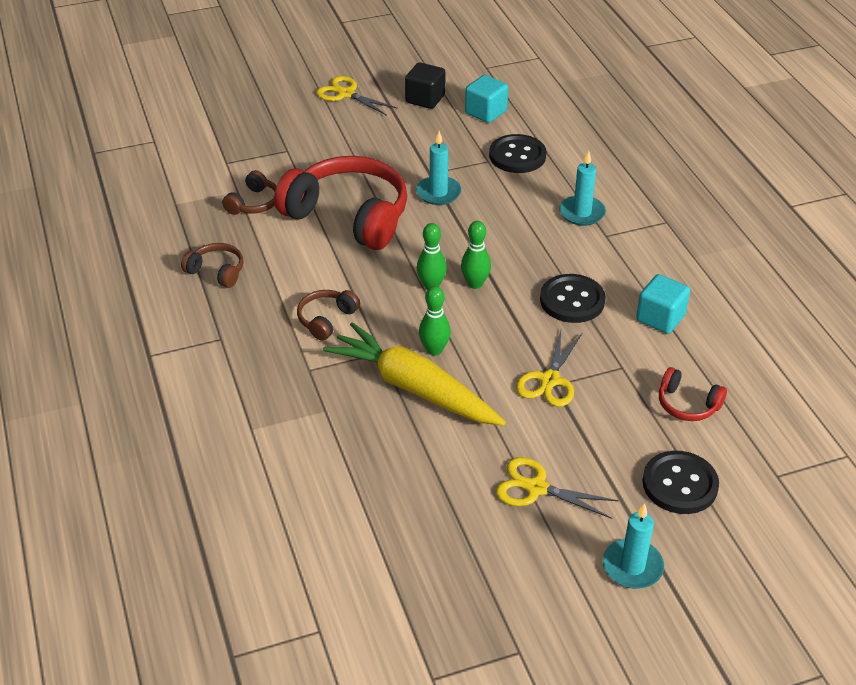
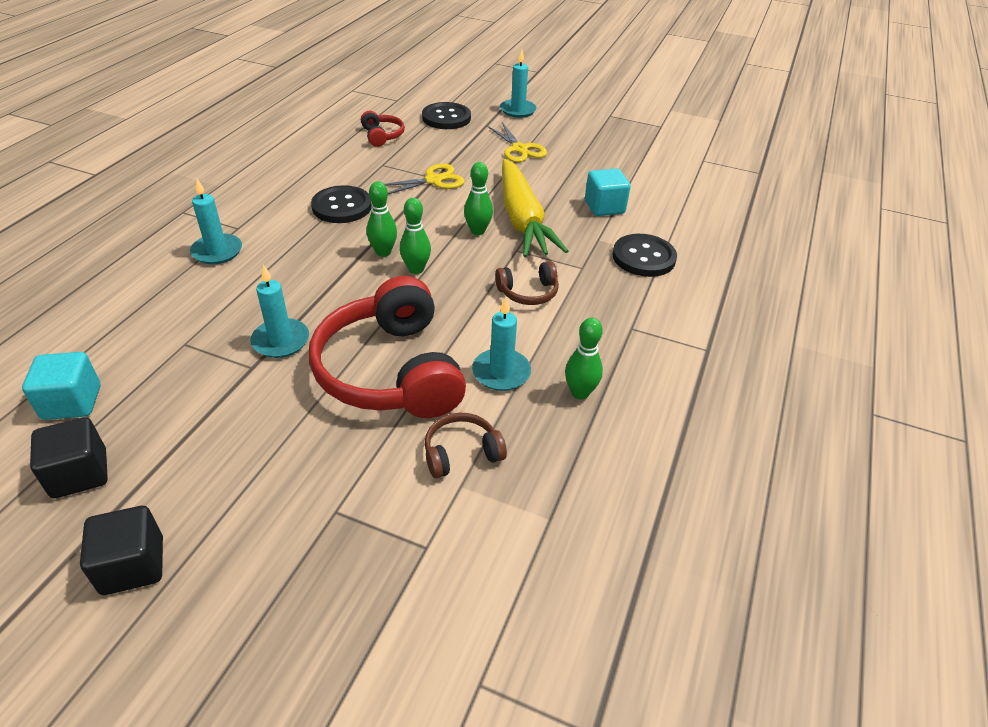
camera: 140 degrees left, 0 degrees up
brown headphones [181,243,243,288] -> green bowling pin [565,318,603,399]
yellow scissors [316,76,398,116] -> black cube [80,506,163,595]
black button [489,134,547,173] -> black button moved to [612,234,677,277]
turquoise cube [636,274,690,334] -> turquoise cube moved to [585,168,630,216]
none -> turquoise candle [472,297,531,391]

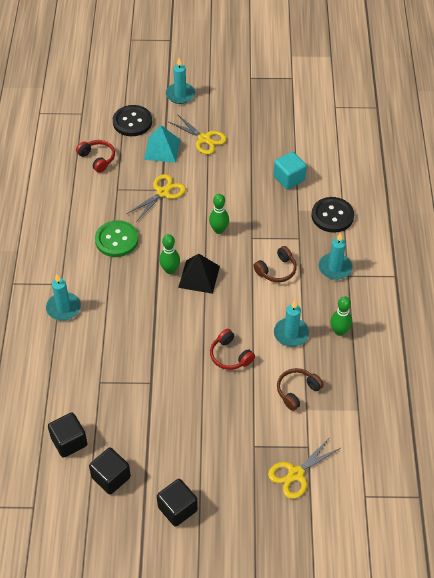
camera: 20 degrees left, 10 degrees up
turquoise cube [22,352,100,420] -> black cube [48,412,87,458]
turquoise candle [250,264,309,358] -> turquoise candle moved to [319,233,352,280]
red headphones [309,276,466,418] -> red headphones [210,329,255,370], size x0.45
black button [311,185,372,223] -> green button [95,220,138,257]
green bowling pin [400,198,431,274] -> black pyramid [178,254,220,294]
yellow carrot [502,159,568,257] -> none
none -> turquoise pyramid [144,125,180,163]
none -> yellow scissors [268,437,342,499]

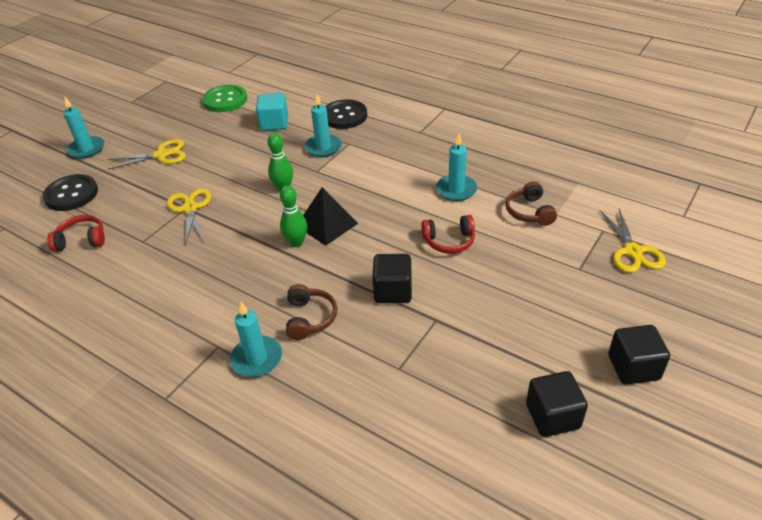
camera: 55 degrees left, 10 degrees down
black cube [48,412,87,458] -> black cube moved to [372,254,412,303]
green button [95,220,138,257] -> green button moved to [202,85,247,112]
turquoise pyramid [144,125,180,163] -> none
brown headphones [253,246,297,282] -> brown headphones moved to [286,284,337,340]
turquoise candle [319,233,352,280] -> turquoise candle moved to [305,94,342,157]
green bowling pin [330,296,352,336] -> none

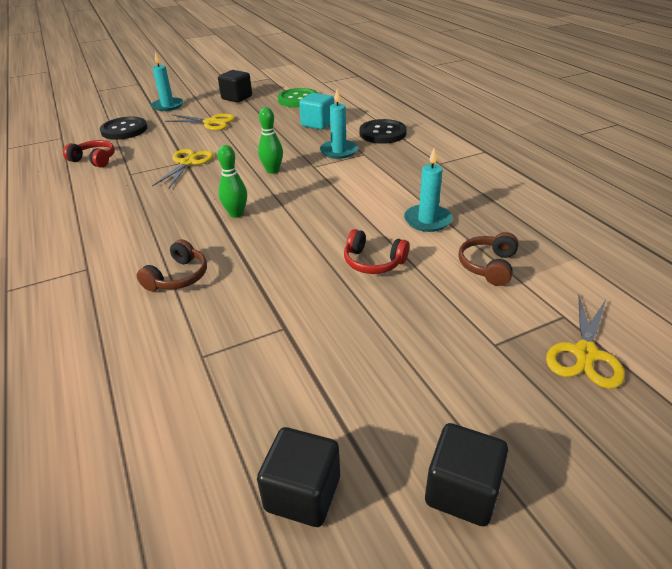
camera: 30 degrees right, 5 degrees down
turquoise candle [230,302,282,377] -> none
black pyramid [303,187,358,246] -> none
black cube [372,254,412,303] -> black cube moved to [218,70,252,103]

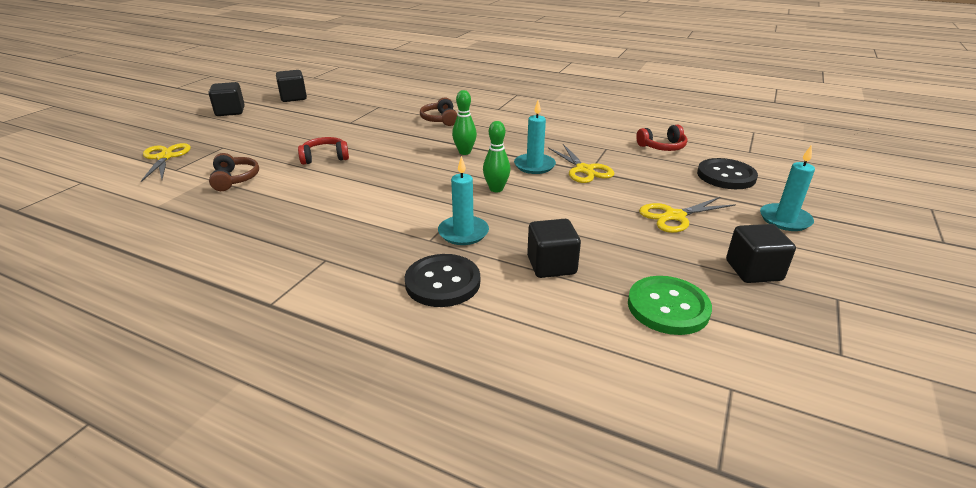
camera: 140 degrees right, 5 degrees down
turquoise cube [299,93,334,130] -> black cube [527,219,581,278]
turquoise candle [404,148,452,232] -> turquoise candle moved to [514,100,556,174]

